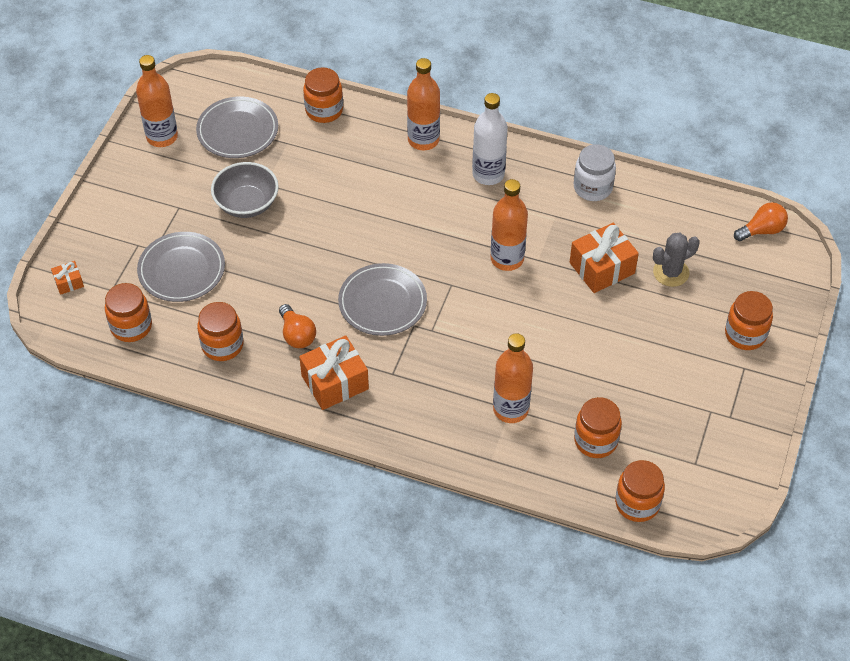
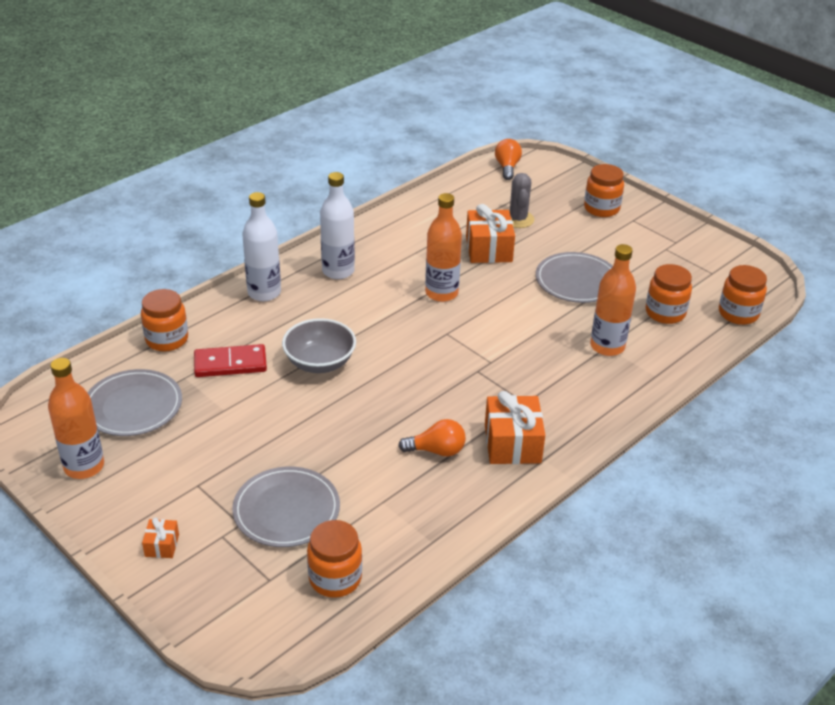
camera: 65 degrees left, 15 degrees down
orange gift [51,261,84,295] -> orange gift moved to [142,517,179,558]
orange jar [197,302,243,361] -> none
grey bowl [211,162,279,218] -> grey bowl moved to [282,318,356,373]
grey plate [338,263,427,336] -> grey plate moved to [536,252,613,303]
orange bottle [407,58,440,150] -> white bottle [242,192,281,301]
white jar [574,144,616,201] -> none
none -> red domino [194,344,267,377]

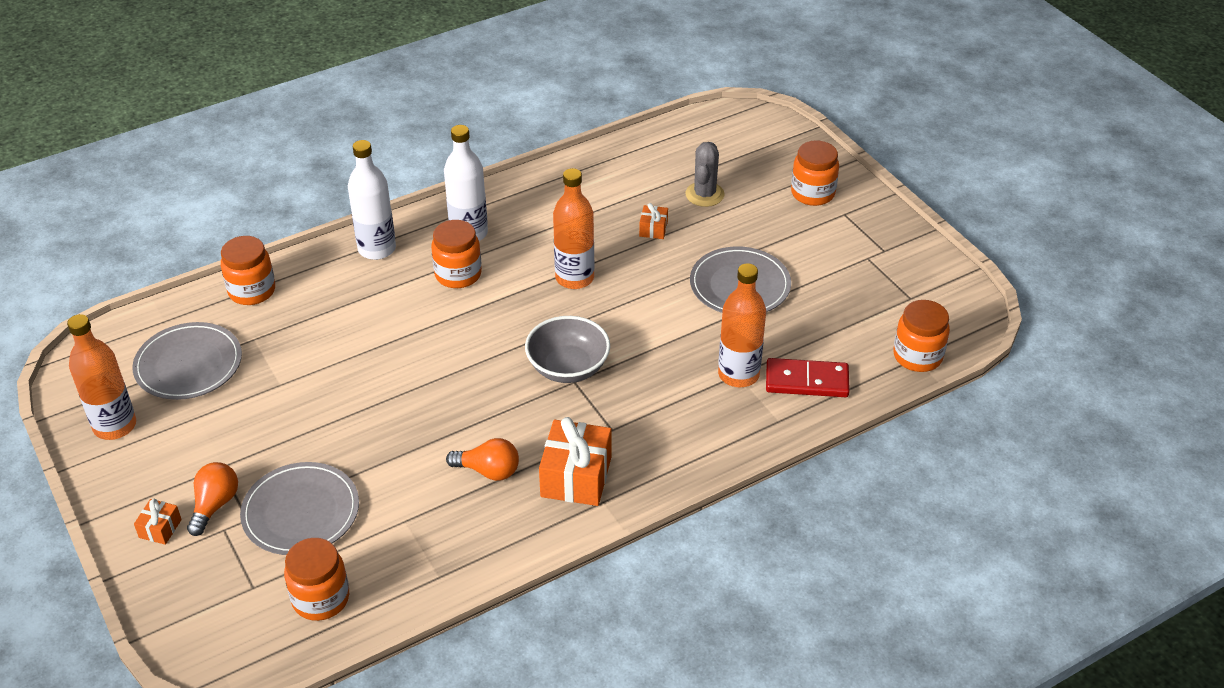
camera: 15 degrees right, 5 degrees up
red domino [194,344,267,377] -> red domino moved to [766,358,850,397]
grey bowl [282,318,356,373] -> grey bowl moved to [525,316,610,383]
orange gift [466,204,515,263] -> orange gift [639,203,668,239], size x0.49
orange light bulb [495,139,522,180] -> orange light bulb moved to [187,462,238,536]
orange jar [645,264,692,324] -> orange jar moved to [431,220,482,288]

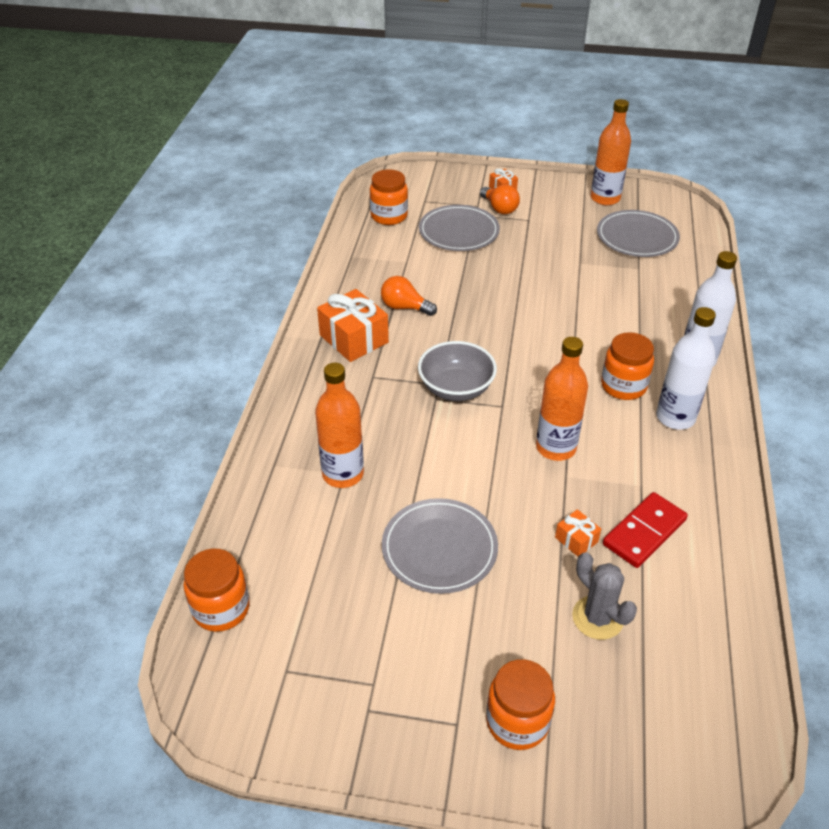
camera: 130 degrees right, 0 degrees up
orange jar [221,236,275,305] -> none
orange light bulb [446,438,519,481] -> orange light bulb turned 60 degrees clockwise [381,276,437,316]
red domino [766,358,850,397] -> red domino moved to [603,492,688,568]

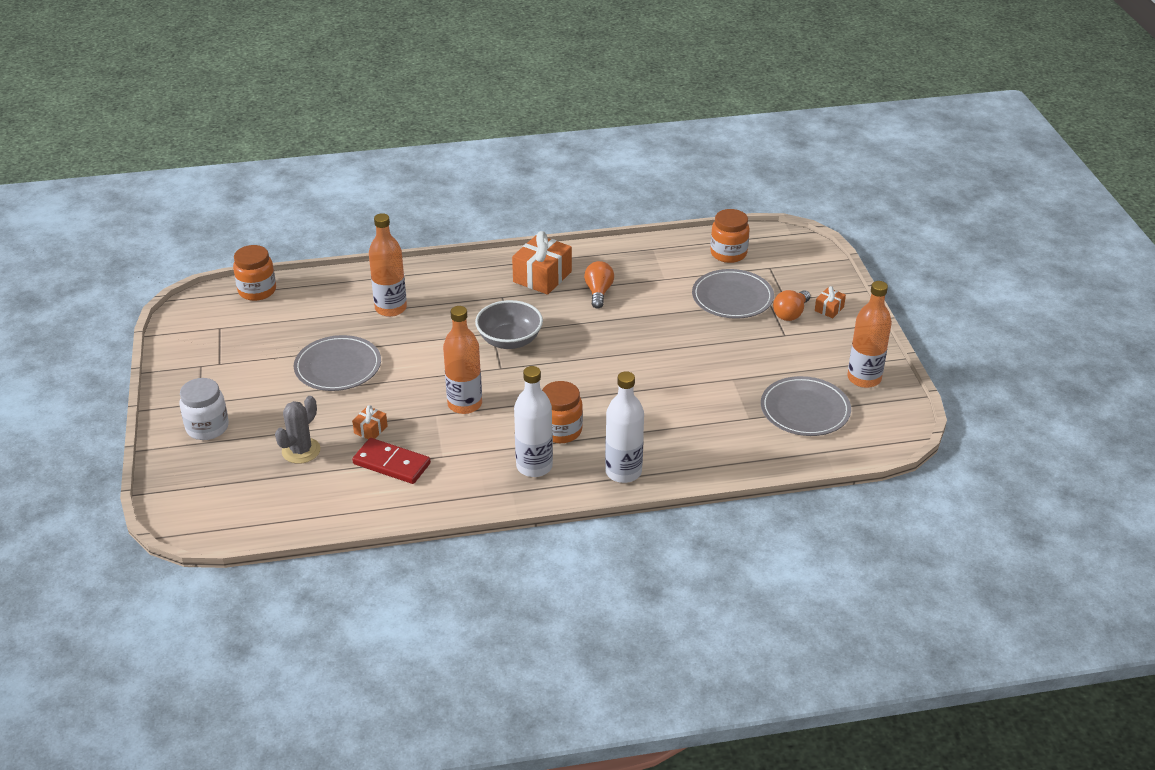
camera: 70 degrees right, 5 degrees down
orange jar [486,659,555,750] -> white jar [179,378,229,440]

